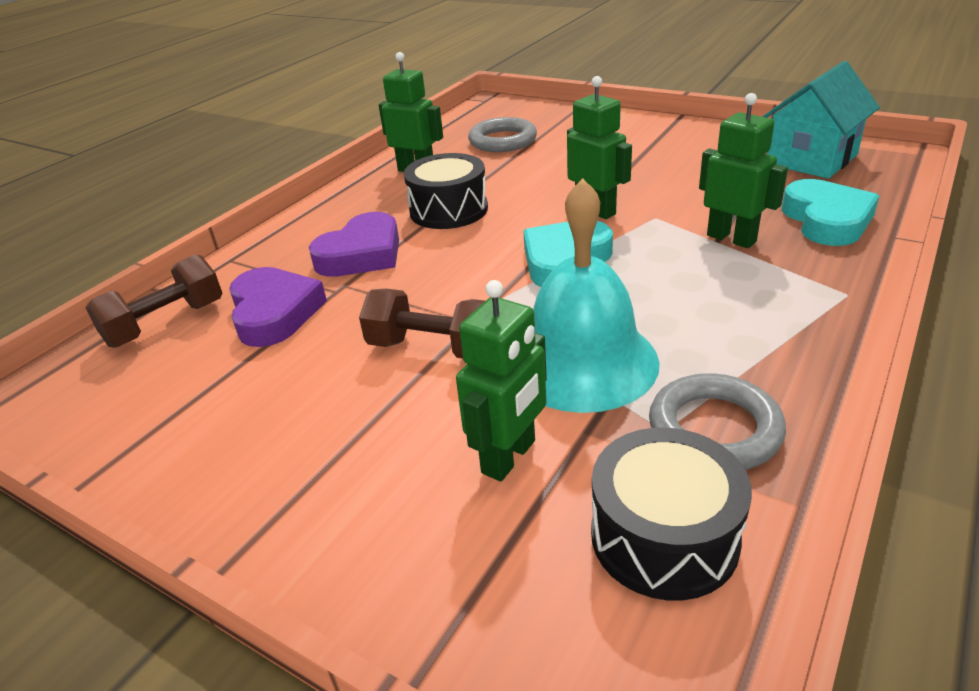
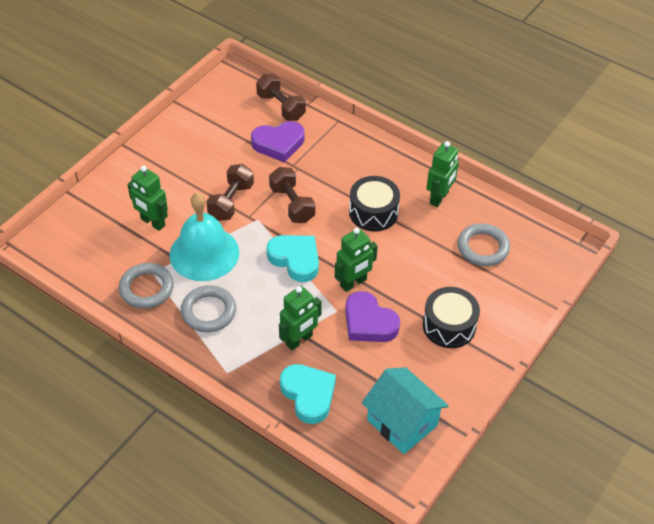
camera: 90 degrees right, 15 degrees up
purple heart [309,212,399,277] -> purple heart moved to [345,291,400,342]
black drum [591,427,752,601] -> black drum moved to [423,287,480,348]
turquoise heart [781,179,879,246] -> turquoise heart turned 120 degrees counterclockwise [280,364,336,424]
none -> grey ring [181,285,236,332]
none -> brown dumbbell [269,167,316,223]

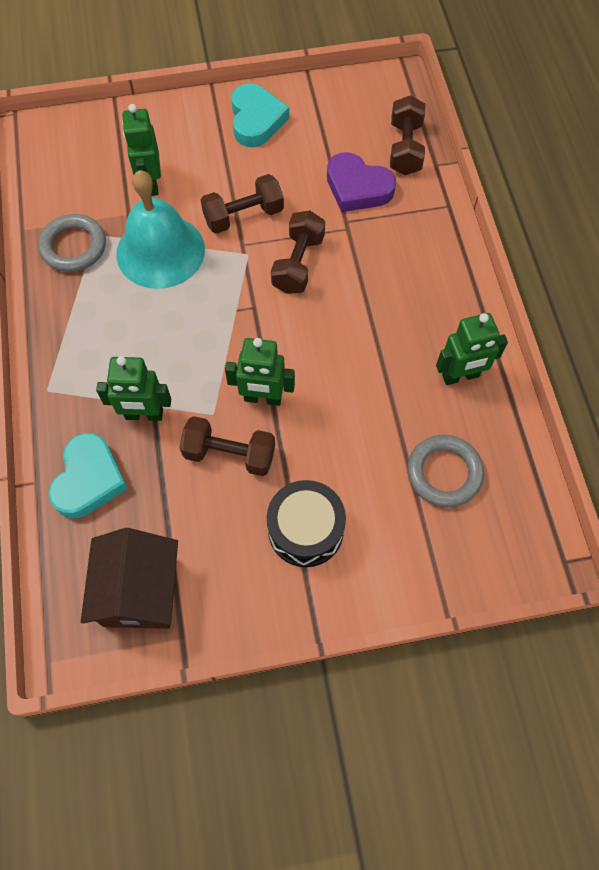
camera: 45 degrees right, 15 degrees up
grey ring [181,285,236,332] -> none
turquoise heart [267,235,319,282] -> turquoise heart moved to [231,83,289,147]
purple heart [345,291,400,342] -> brown dumbbell [180,416,275,476]
black drum [349,176,400,232] -> none
turquoise house [362,367,449,454] -> brown house [81,528,178,629]

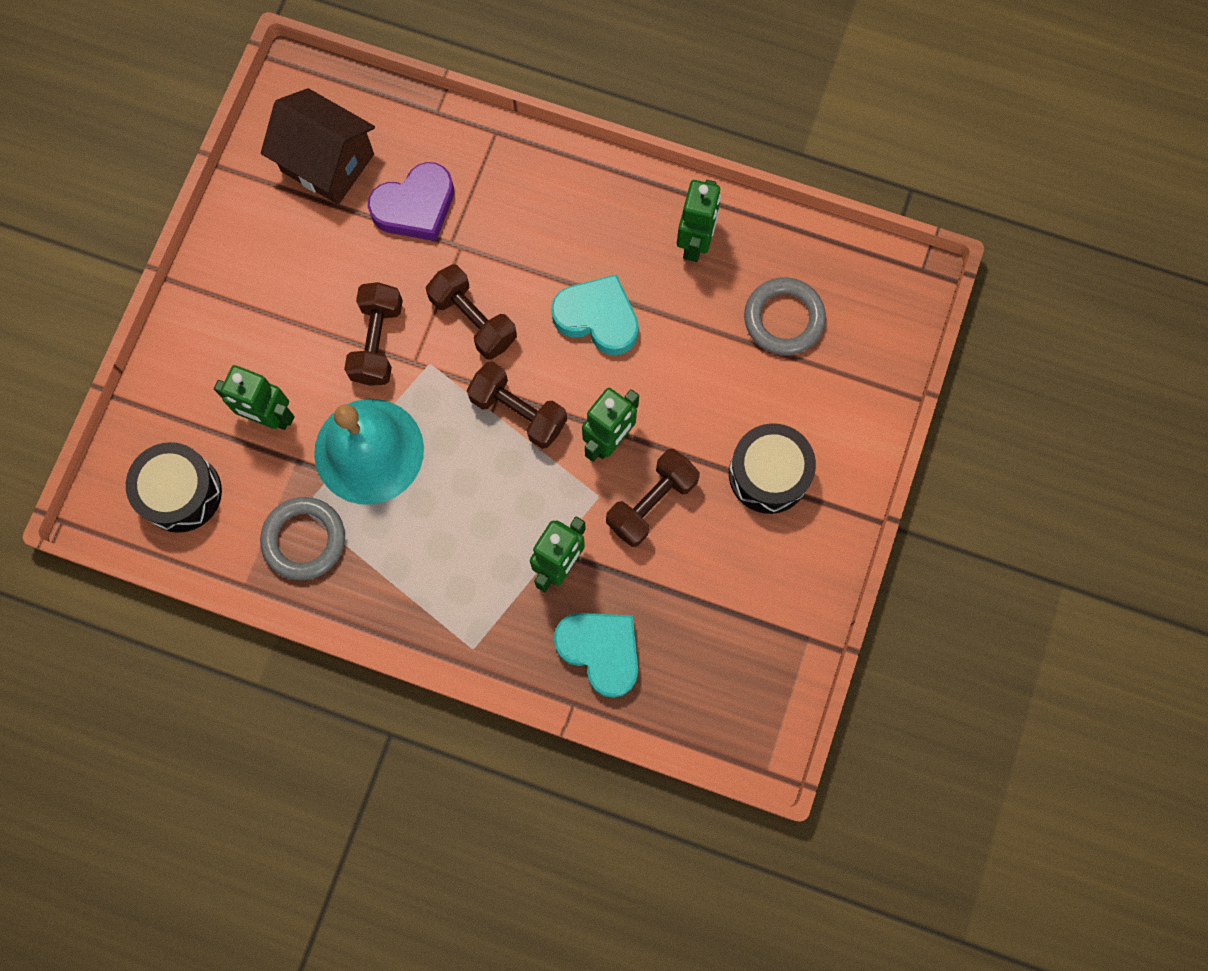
camera: 60 degrees left, 10 degrees up
brown house [81,528,178,629] -> brown house moved to [261,88,375,205]
turquoise heart [231,83,289,147] -> turquoise heart moved to [551,274,639,356]
brown dumbbell [390,95,425,175] -> brown dumbbell moved to [467,361,567,449]
none -> black drum [126,442,222,533]

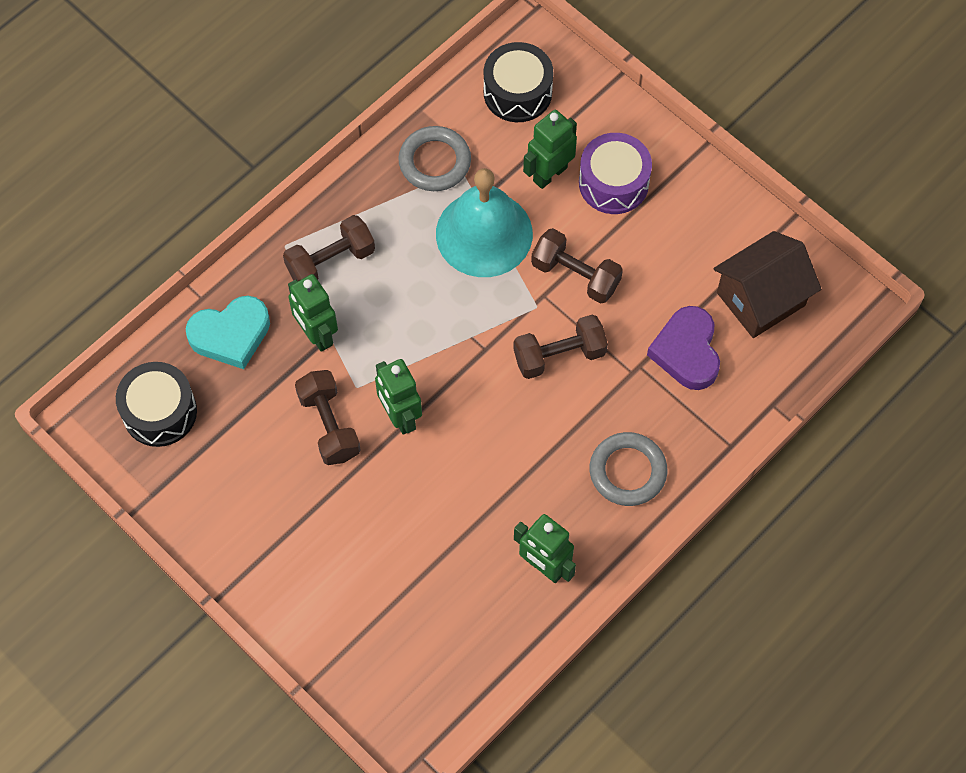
camera: 115 degrees right, 10 degrees down
brown dumbbell [467,361,567,449] -> brown dumbbell moved to [283,215,375,281]
turquoise heart [551,274,639,356] -> none
black drum [729,423,816,514] -> black drum moved to [116,362,197,447]
grey ring [744,277,826,355] -> grey ring moved to [590,432,667,506]
none -> purple drum [579,133,652,214]

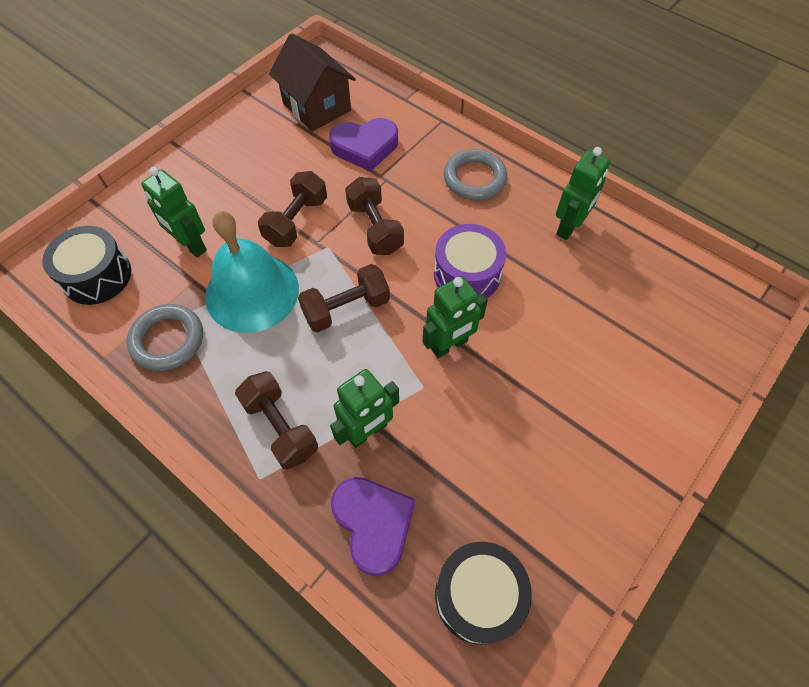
camera: 95 degrees left, 5 degrees down
turquoise heart [186,296,270,369] -> purple heart [331,477,415,576]
brown dumbbell [295,370,361,465] -> brown dumbbell moved to [298,264,390,333]
purple drum [579,133,652,214] -> purple drum moved to [434,224,506,298]

